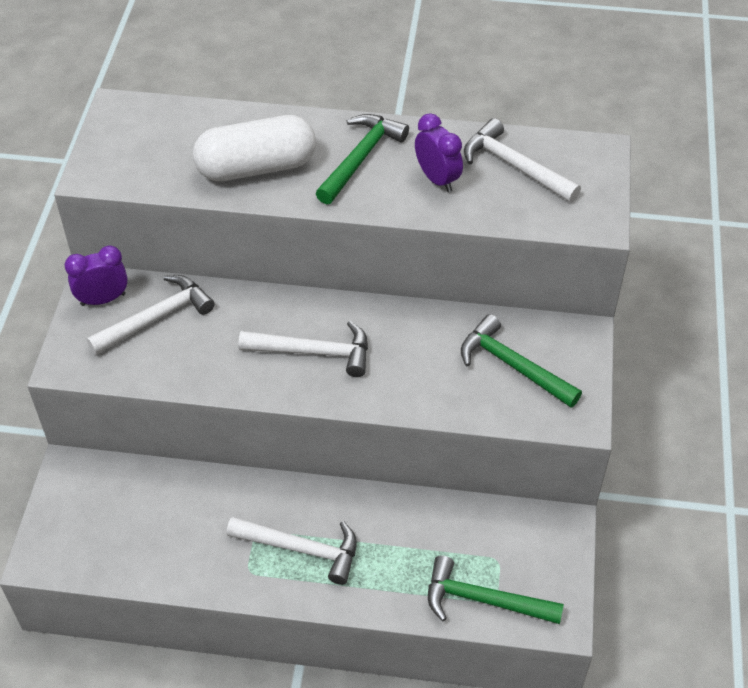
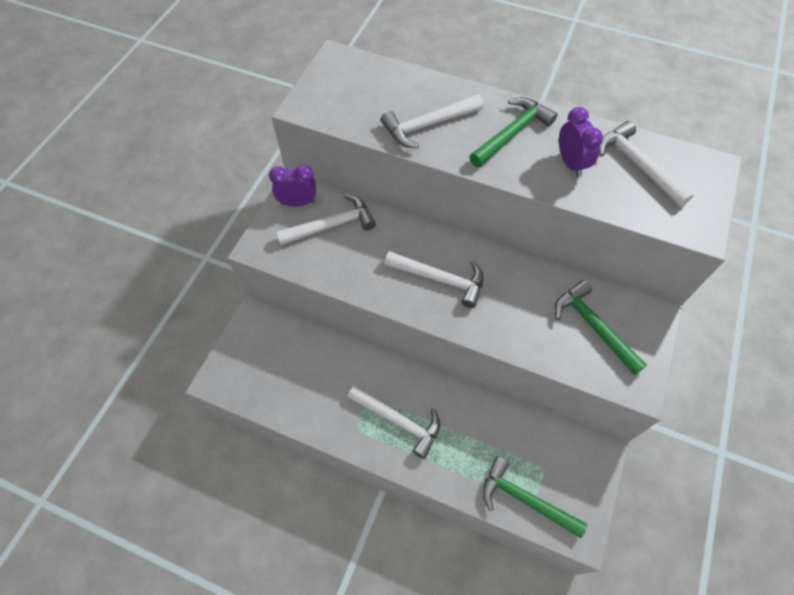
camera: 15 degrees right, 10 degrees up
white capsule [193,115,316,181] -> white hammer [381,94,483,148]

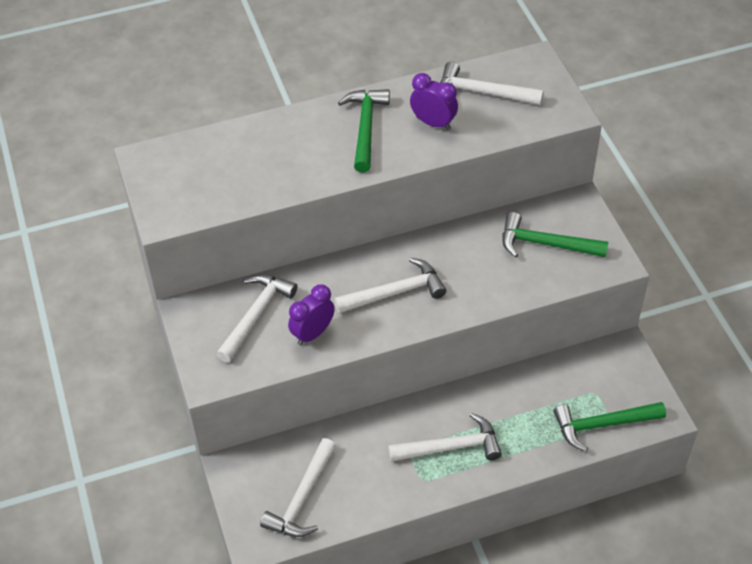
camera: 40 degrees left, 10 degrees down
purple clock [269,165,316,206] -> purple clock moved to [288,284,335,345]
white hammer [381,94,483,148] -> white hammer moved to [260,438,336,537]

